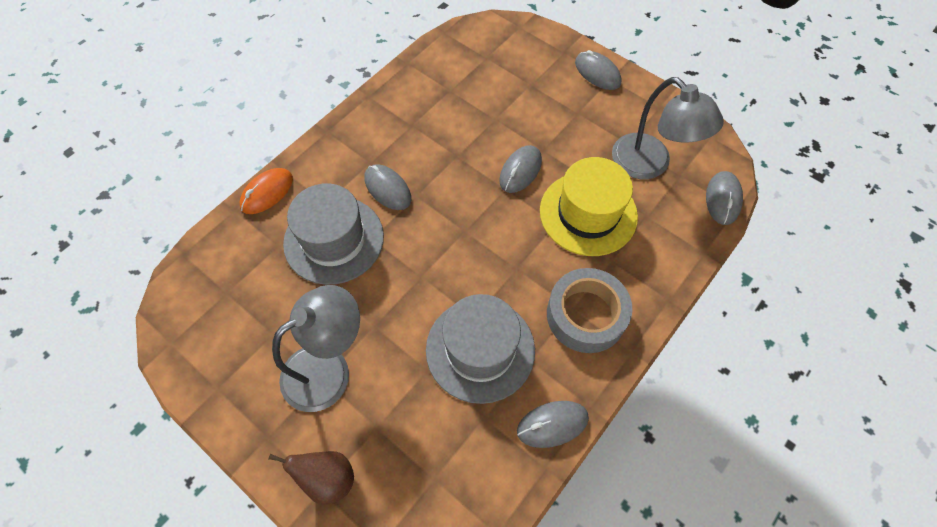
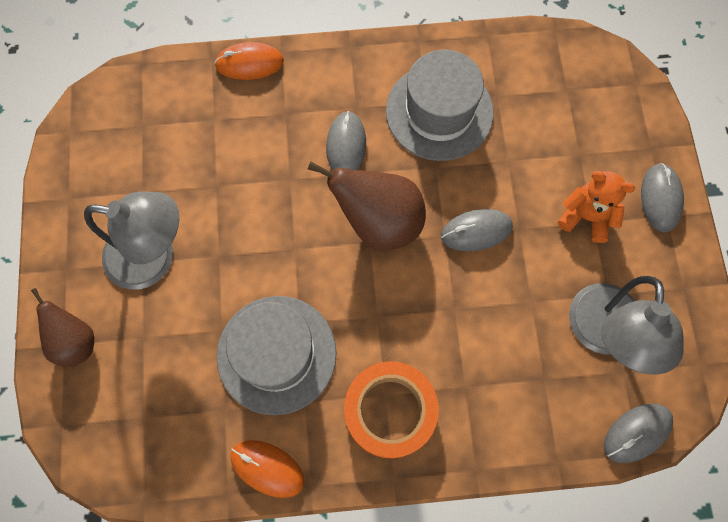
camera: 45 degrees right, 10 degrees up
grey hat [283,183,384,285] -> grey hat moved to [386,50,494,161]
grey mouse [517,401,589,448] -> orange mouse [230,440,305,498]
yellow hat [540,157,638,256] -> none
grey tape [547,268,632,353] -> orange tape [344,361,439,459]
none -> brown pear [308,161,426,250]
none -> orange teddy bear [558,171,635,243]

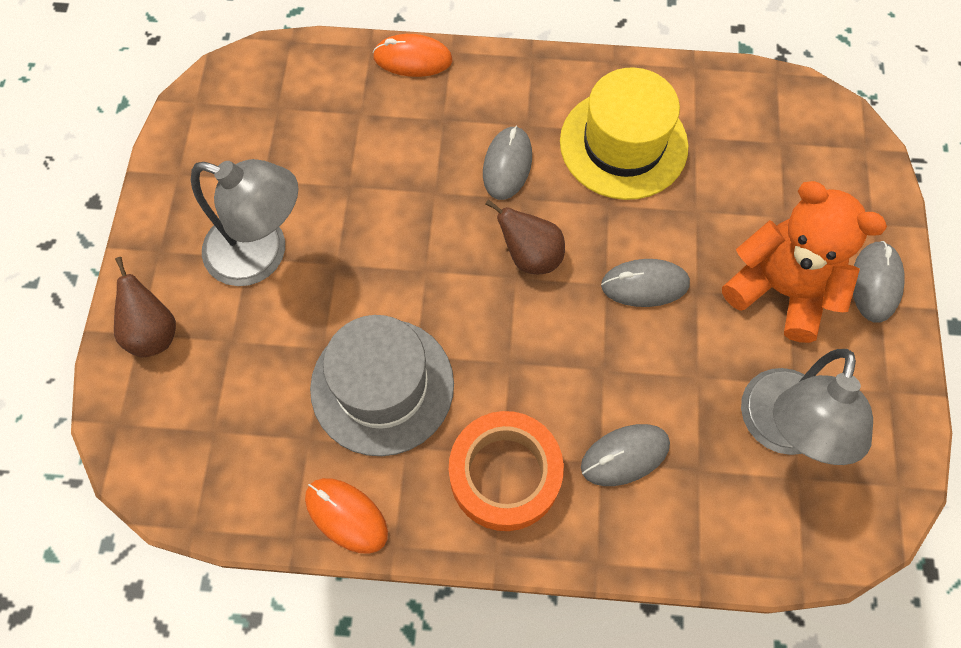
camera: 10 degrees right, 5 degrees down
brown pear [308,161,426,250] -> brown pear [485,199,565,274], size x0.63
grey hat [386,50,494,161] -> yellow hat [560,67,688,200]
orange teddy bear [558,171,635,243] -> orange teddy bear [722,181,887,343], size x1.61
grey mouse [604,404,673,463] -> grey mouse moved to [581,424,670,486]

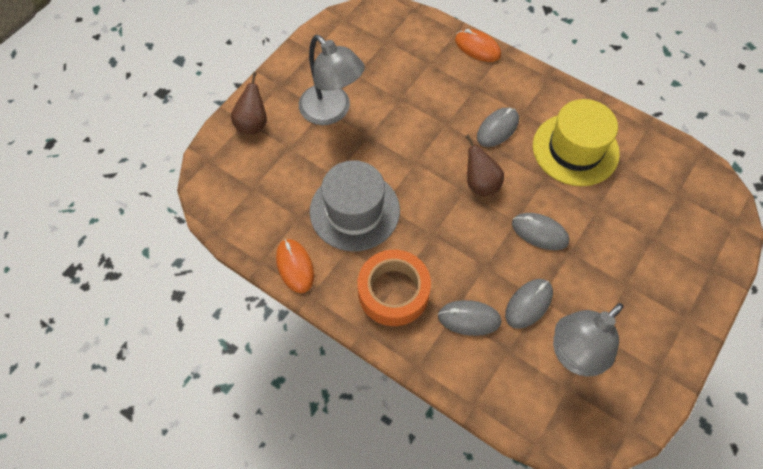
camera: 30 degrees right, 5 degrees down
orange teddy bear [722,181,887,343] -> none
grey mouse [853,241,905,323] -> grey mouse moved to [505,279,553,329]

